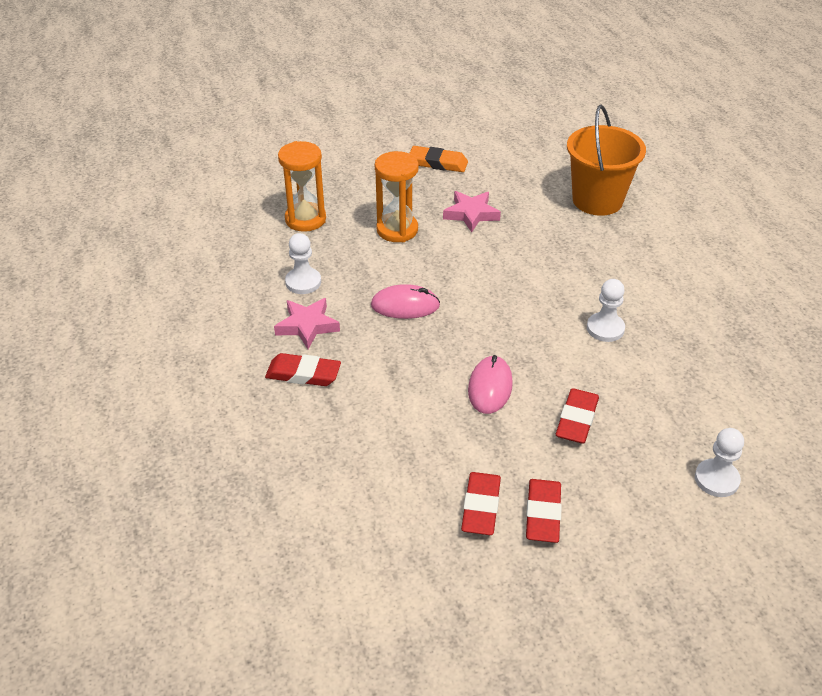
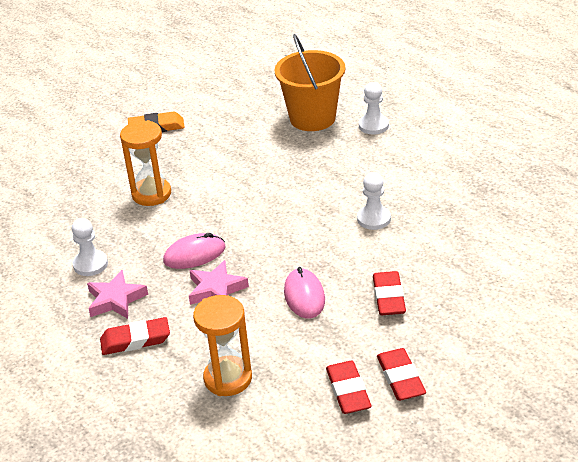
camera: 20 degrees left, 5 degrees down
orange hourglass [278,141,326,232] -> orange hourglass moved to [193,295,252,396]
pink star [443,191,501,233] -> pink star moved to [189,260,249,305]
white pawn [695,428,744,497] -> white pawn moved to [359,82,389,134]

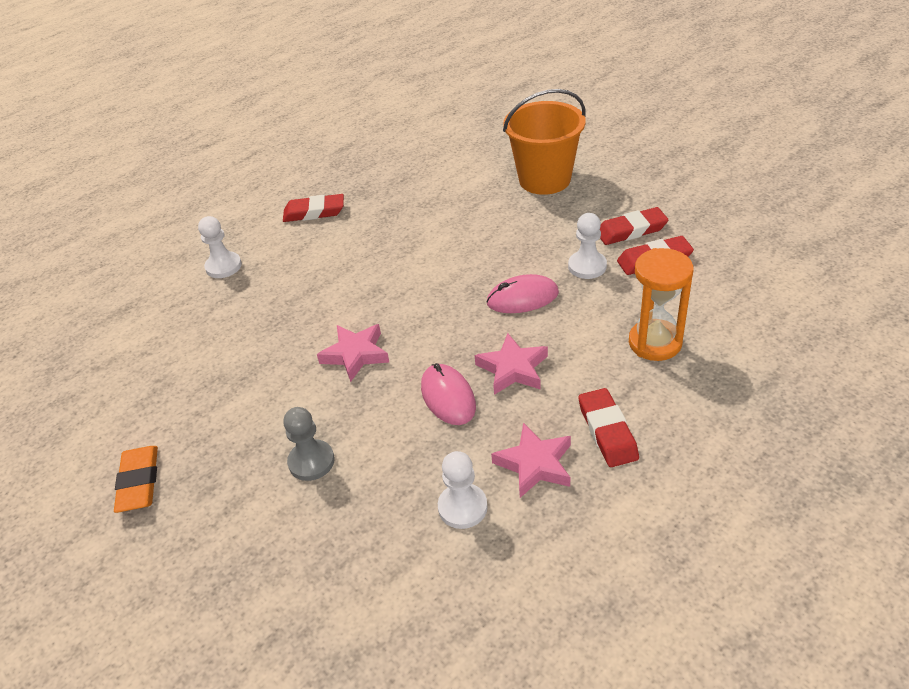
camera: 90 degrees left, 5 degrees up
orange hourglass [120,120,171,206] -> grey pawn [283,407,335,481]
orange bucket [274,34,345,131] -> orange bucket moved to [503,89,585,195]
white pawn [357,172,391,230] -> white pawn moved to [568,213,607,279]
red eraser [373,271,406,315] -> red eraser moved to [283,194,344,222]
none -> pink star [317,324,389,382]

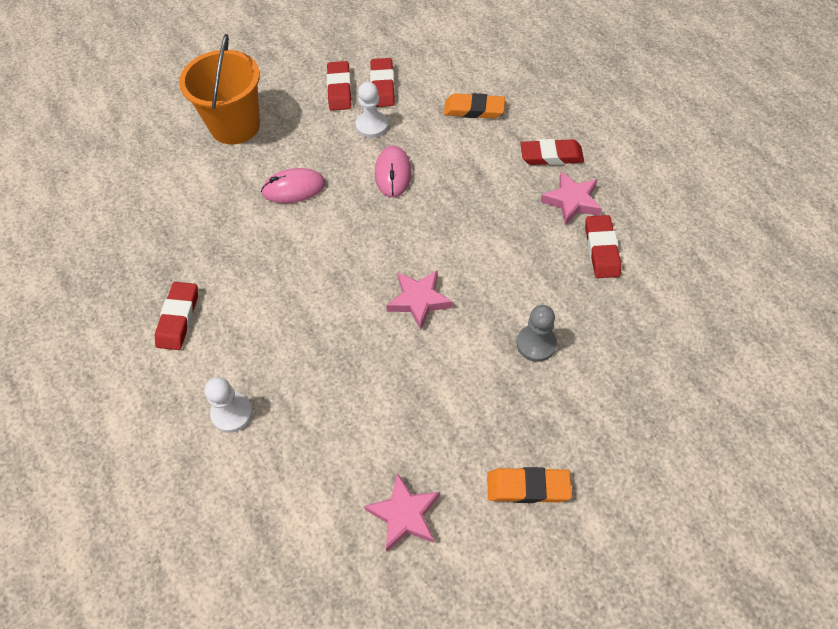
camera: 80 degrees left, 15 degrees up
pink mouse [421,363,476,425] -> pink mouse moved to [261,168,326,203]
white pawn [438,451,488,529] -> red eraser [585,215,621,278]
pink star [475,333,548,395] -> pink star moved to [364,473,440,552]
orange hourglass [629,248,694,361] -> orange eraser [444,93,505,119]

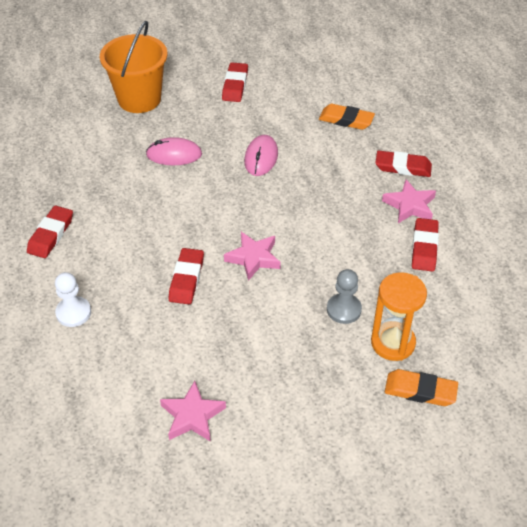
camera: 10 degrees right, 10 degrees down
white pawn [355,82,388,138] -> none
red eraser [370,58,395,107] -> red eraser moved to [169,248,204,304]
orange eraser [487,467,572,503] -> orange eraser moved to [385,369,458,406]
none -> orange hourglass [371,272,427,361]

